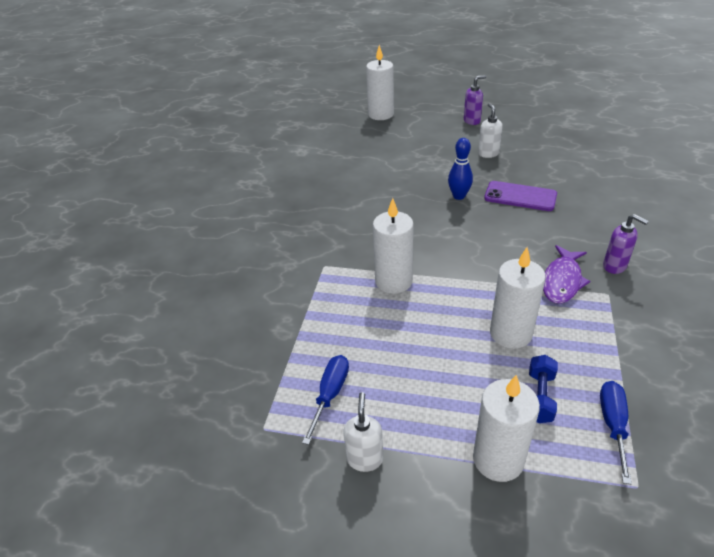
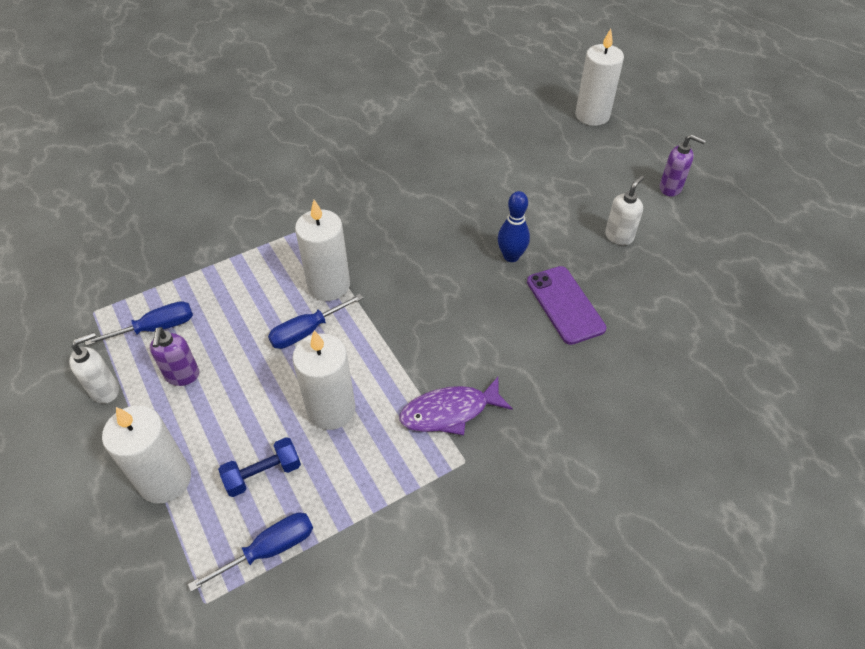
camera: 45 degrees right, 10 degrees up
purple soap dispenser [603,214,649,274] -> purple soap dispenser moved to [150,327,199,386]
none -> blue screwdriver [268,294,363,349]

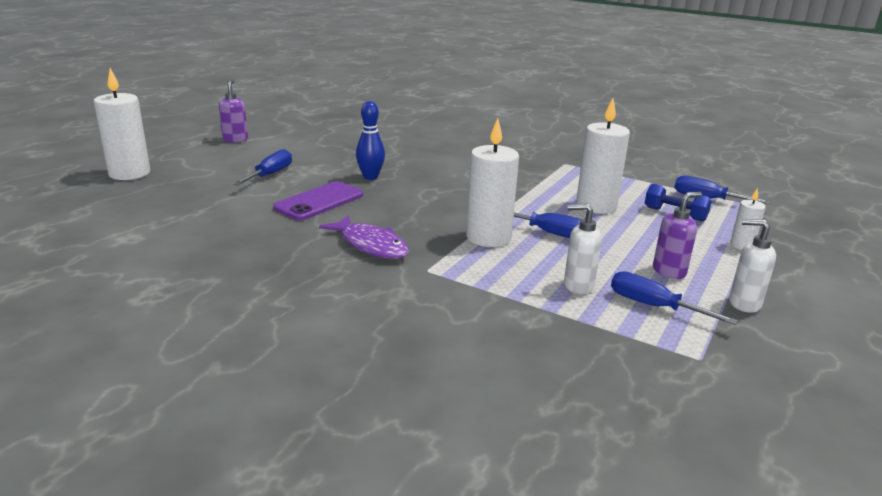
camera: 120 degrees left, 25 degrees down
white candle [102,405,191,503] -> white candle [730,188,766,250], size x0.51
purple fish [399,377,513,435] -> purple fish moved to [319,215,409,259]
purple phone [527,266,606,345] -> purple phone moved to [273,181,363,220]
white soap dispenser [605,175,644,245] -> white soap dispenser moved to [564,203,602,294]
none -> blue screwdriver [233,149,292,185]

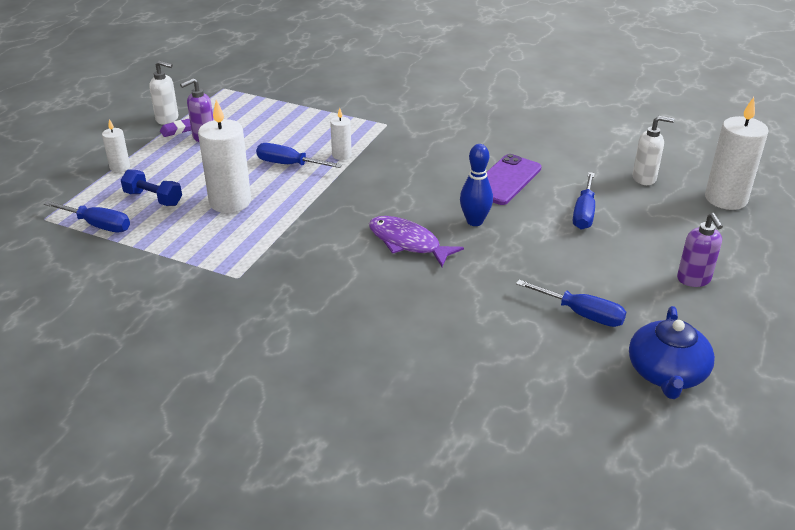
camera: 175 degrees right, 10 degrees up
purple fish [319,215,409,259] -> purple fish moved to [369,216,464,267]
white candle [466,118,519,247] -> white candle [330,108,352,160], size x0.51
white soap dispenser [564,203,602,294] -> white soap dispenser moved to [633,116,674,185]
blue screwdriver [611,271,738,325] -> blue screwdriver moved to [516,280,626,327]
none -> purple eraser [160,119,191,137]
none -> blue teapot [629,306,715,399]

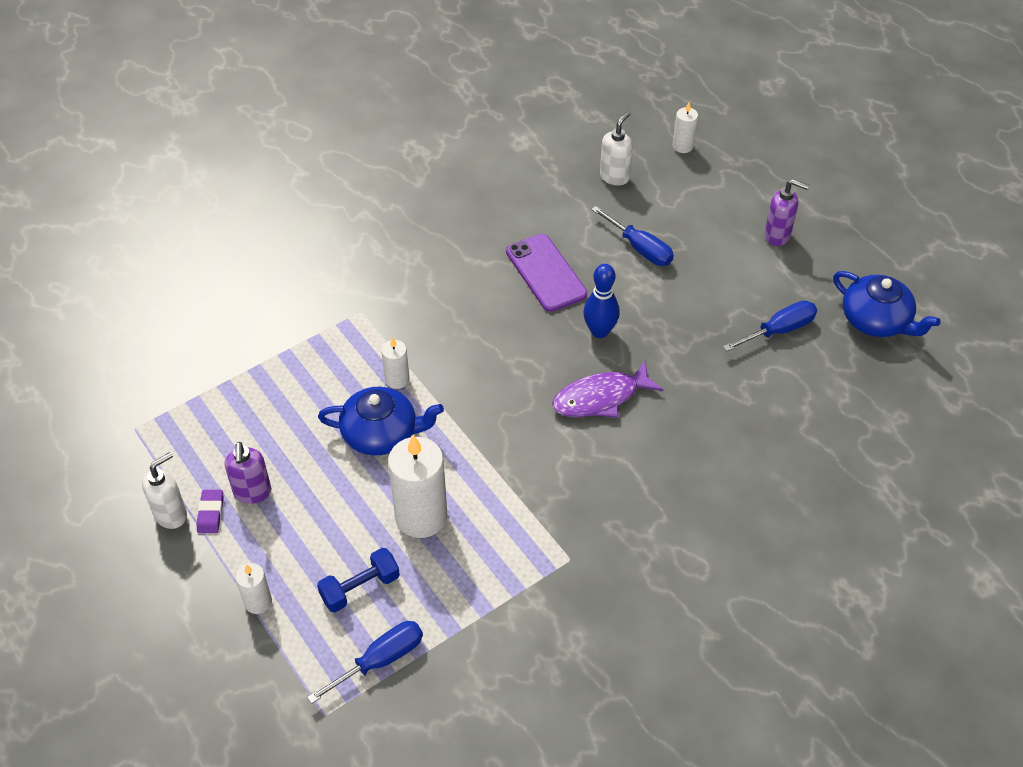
camera: 60 degrees left, 15 degrees up
blue screwdriver [256,143,342,168] -> blue teapot [318,387,444,456]
white candle [705,97,769,210] -> white candle [673,103,698,153], size x0.51

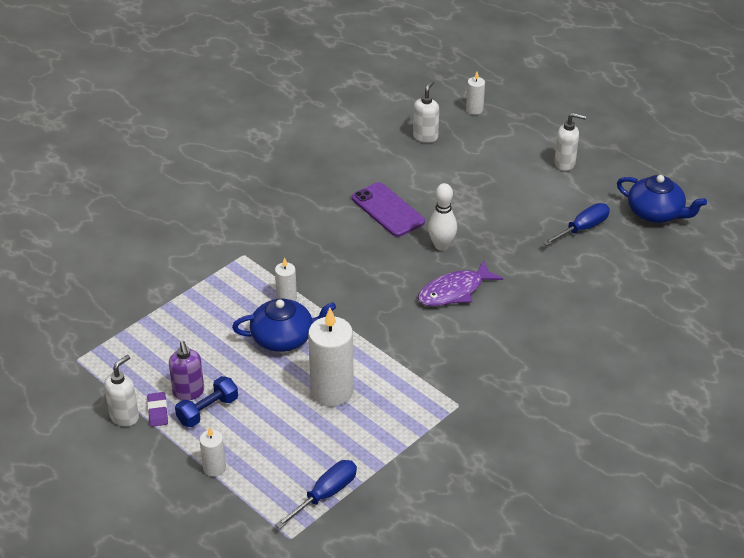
camera: 10 degrees left, 10 degrees down
blue dumbbell [317,548,400,612] -> blue dumbbell moved to [175,376,238,427]
blue bowling pin [583,264,620,338] -> white bowling pin [428,183,457,251]
blue screwdriver [591,206,674,266] -> none
purple soap dispenser [764,179,809,246] -> white soap dispenser [554,113,586,171]

